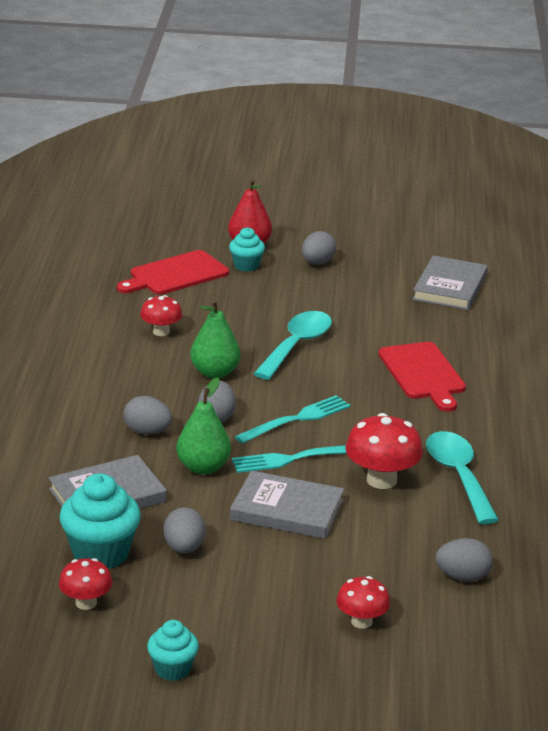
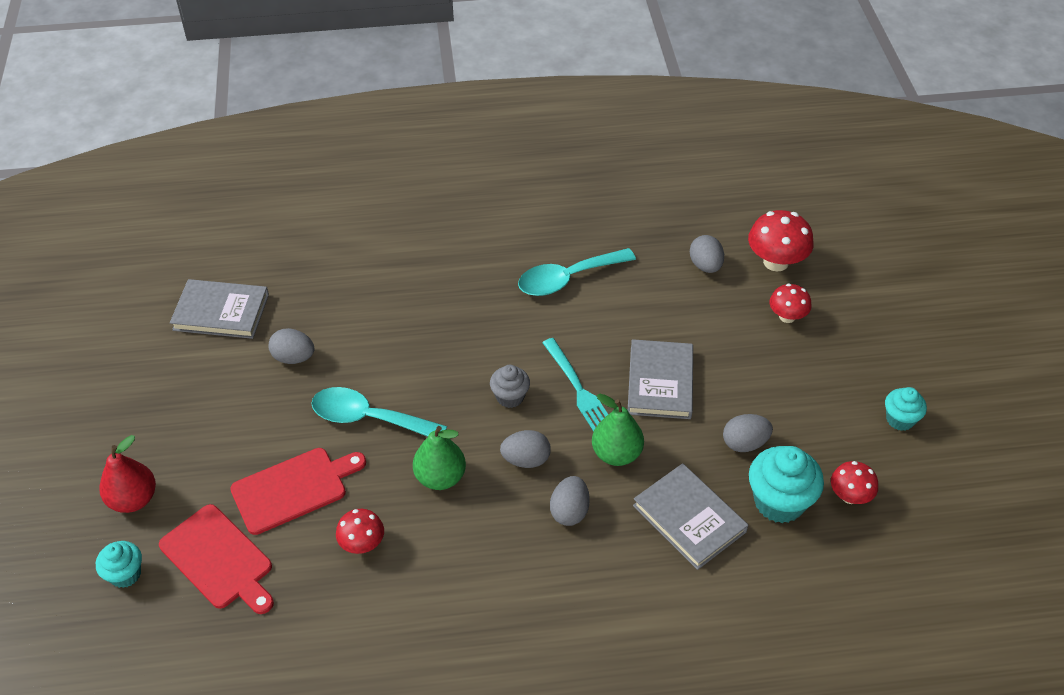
camera: 100 degrees left, 20 degrees up
turquoise cupcake [229,227,265,272] -> turquoise cupcake moved to [96,541,142,588]
turquoise fork [235,395,351,444] -> grey cupcake [490,365,530,408]
grey egg [302,231,336,265] -> grey egg moved to [269,328,315,364]
red mushroom [345,413,423,489] -> red mushroom moved to [748,210,813,272]
red cutting board [378,342,466,412] -> red cutting board moved to [230,448,366,535]

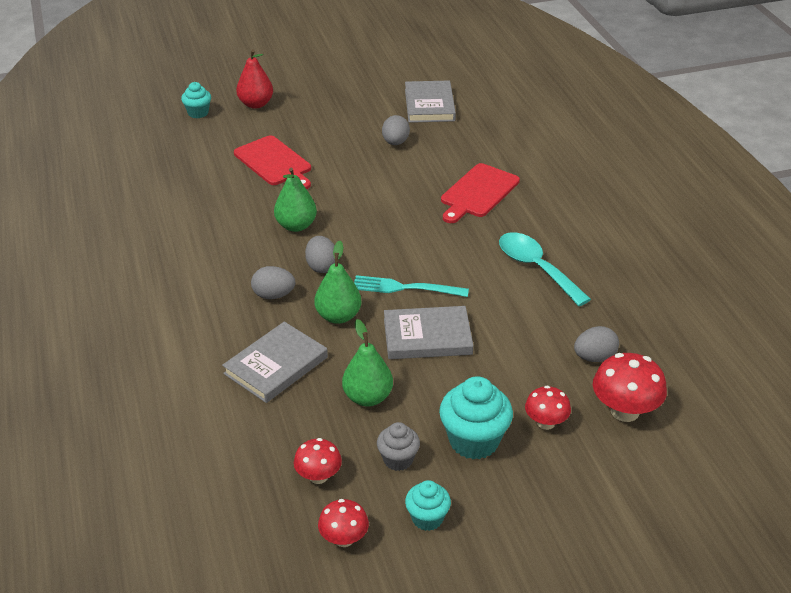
camera: 80 degrees right, 10 degrees down
red cutting board [159,504,274,614] -> red cutting board moved to [441,163,520,223]
turquoise spoon [311,387,447,437] -> none
red mushroom [336,509,384,554] -> red mushroom moved to [318,499,369,547]
grey cupcake [490,365,530,408] -> grey cupcake moved to [377,422,420,471]
turquoise fork [542,338,608,431] -> turquoise fork turned 45 degrees clockwise [354,275,469,297]
grey egg [723,414,773,452] -> green pear [342,319,393,407]
turquoise cupcake [749,446,824,523] -> turquoise cupcake moved to [439,376,513,459]

